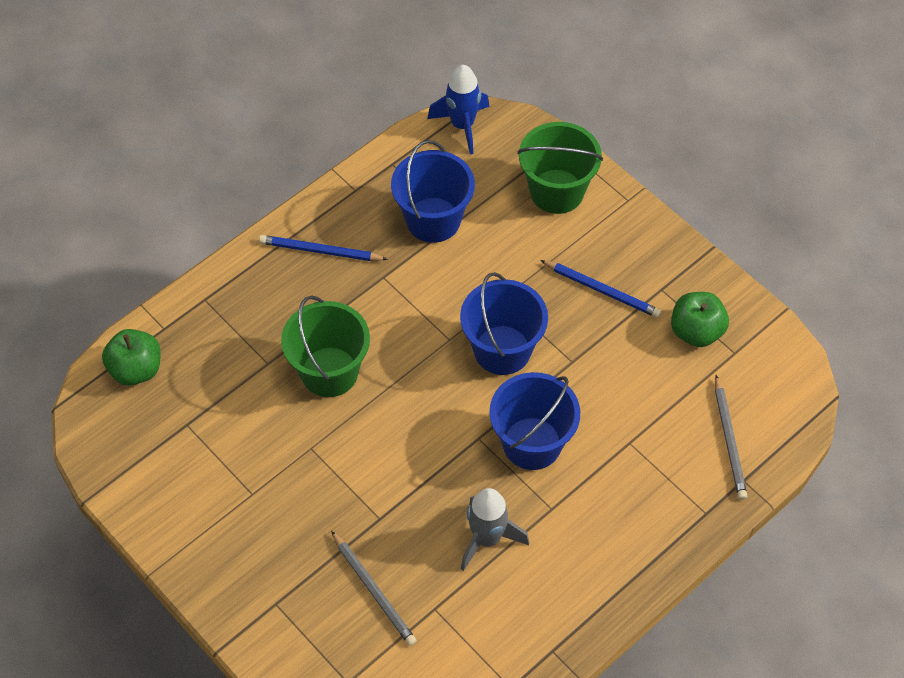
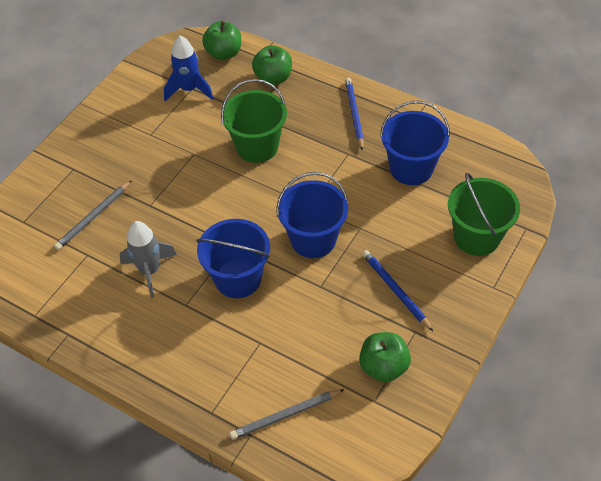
camera: 75 degrees right, 5 degrees down
blue rocket [427,65,490,154] -> blue rocket moved to [164,36,213,101]
blue pencil [540,260,661,318] -> blue pencil turned 135 degrees clockwise [362,250,433,331]
none -> green apple [252,45,292,85]

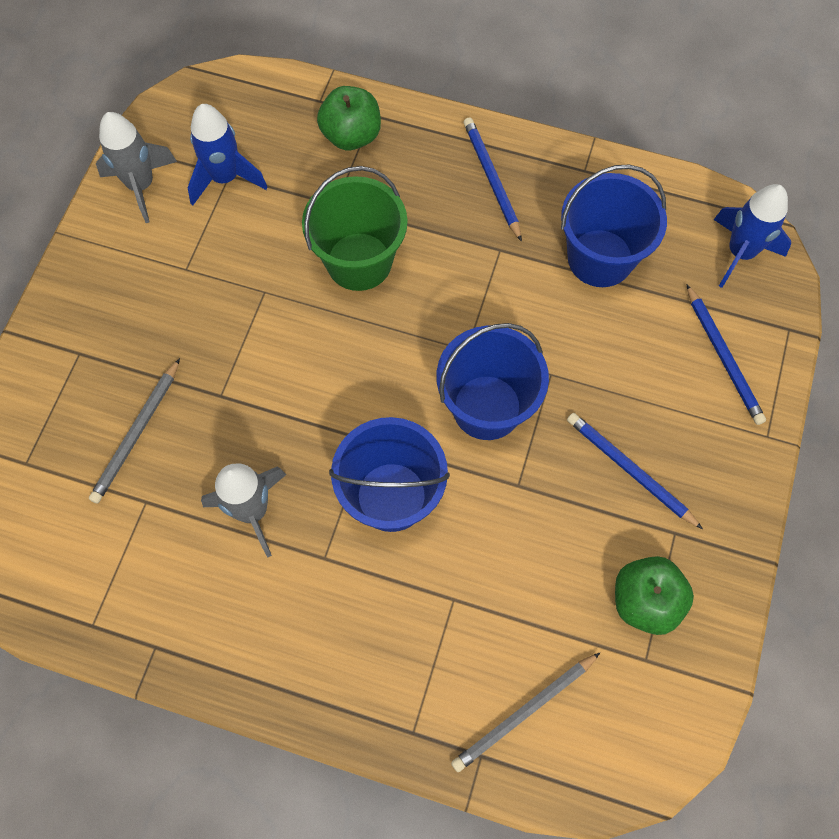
camera: 15 degrees left, 15 degrees up
green apple [202,21,241,60] -> none
green bucket [448,173,520,256] -> blue pencil [686,284,766,425]
none -> grey rocket [96,112,177,223]
none -> blue rocket [714,184,791,288]

